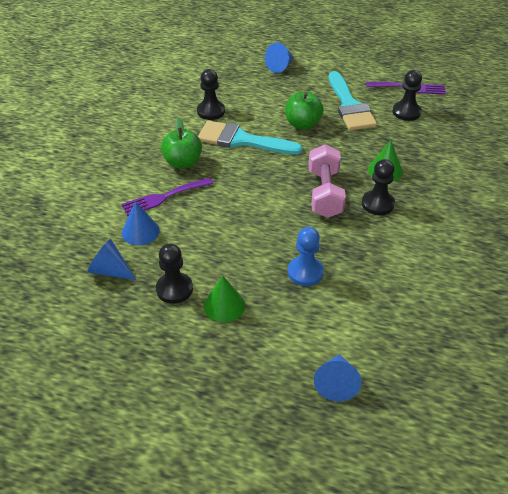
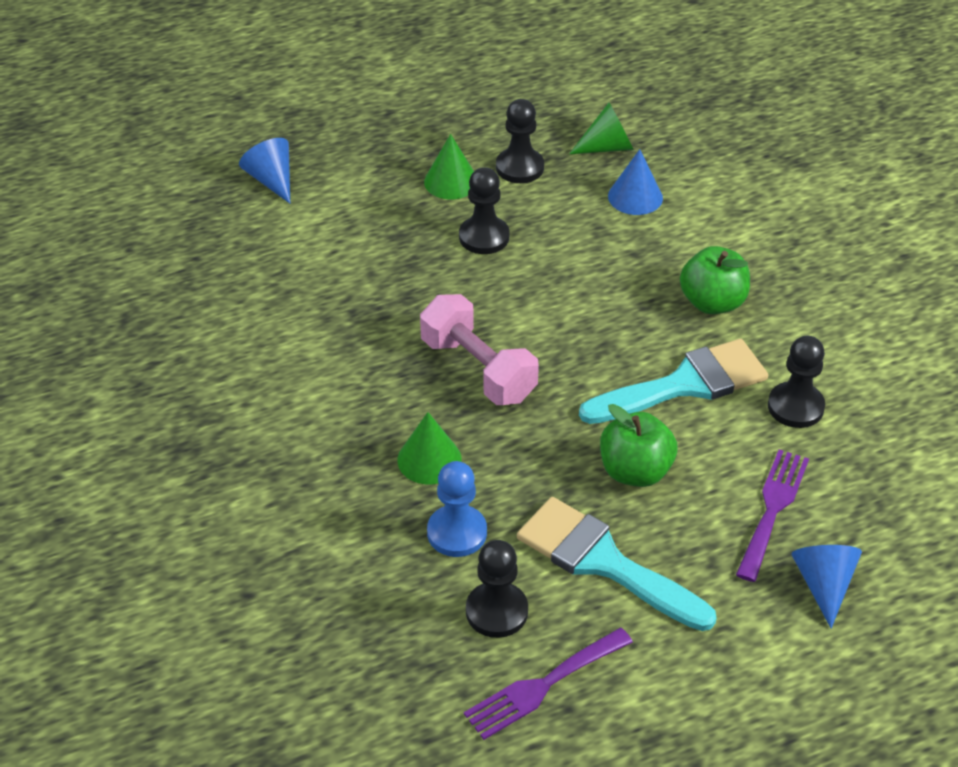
camera: 140 degrees right, 0 degrees up
blue cone [87,239,136,280] -> green cone [569,103,634,154]
purple fork [121,177,213,216] -> purple fork moved to [736,450,809,582]
blue pawn [288,227,324,286] -> blue pawn moved to [427,461,487,557]
black pawn [362,159,395,215] -> black pawn moved to [459,167,509,254]

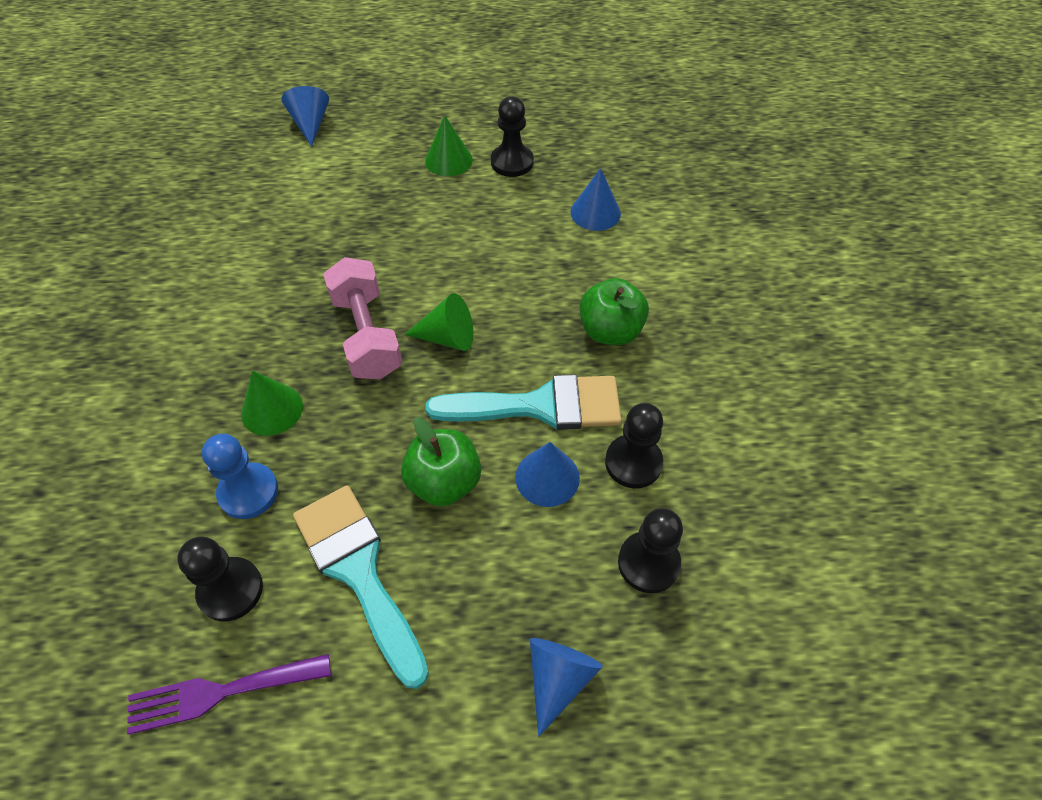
camera: 20 degrees right, 10 degrees up
black pawn [459,167,509,254] -> black pawn moved to [618,508,683,593]
green cone [569,103,634,154] -> green cone moved to [405,293,473,351]
purple fork [736,450,809,582] -> none
none -> blue cone [515,442,580,507]

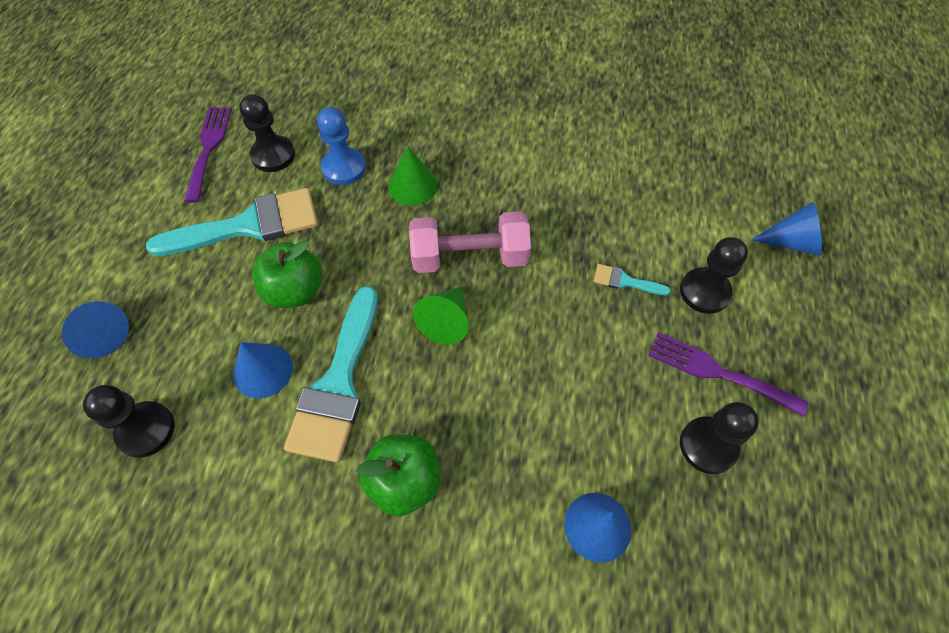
camera: 105 degrees right, 5 degrees up
green cone [425,115,473,176] -> purple fork [648,332,808,417]
black pawn [605,403,663,488] -> black pawn moved to [680,237,748,314]
none -> turquoise brush [594,264,670,295]

